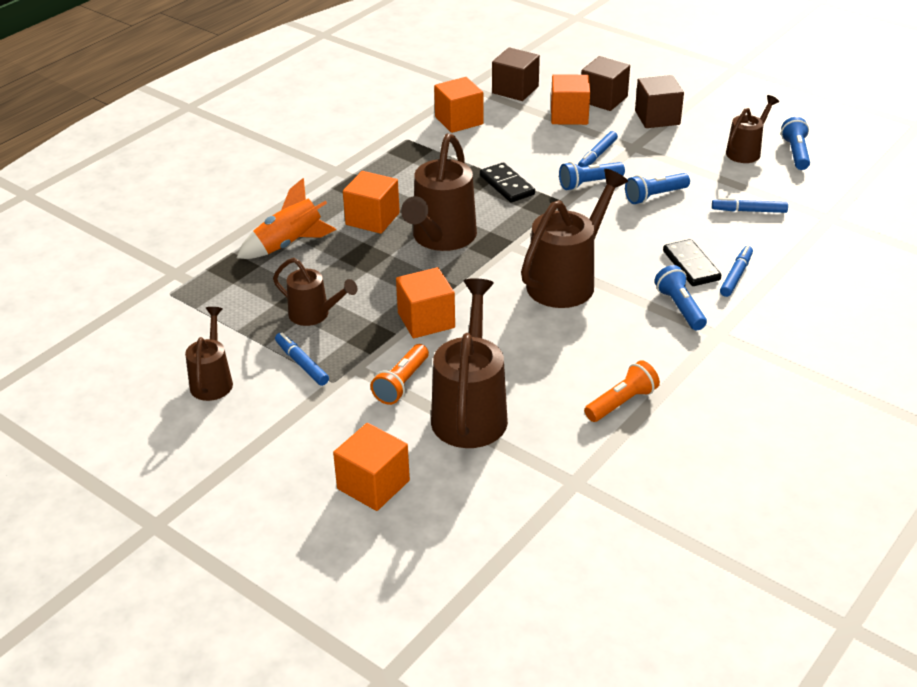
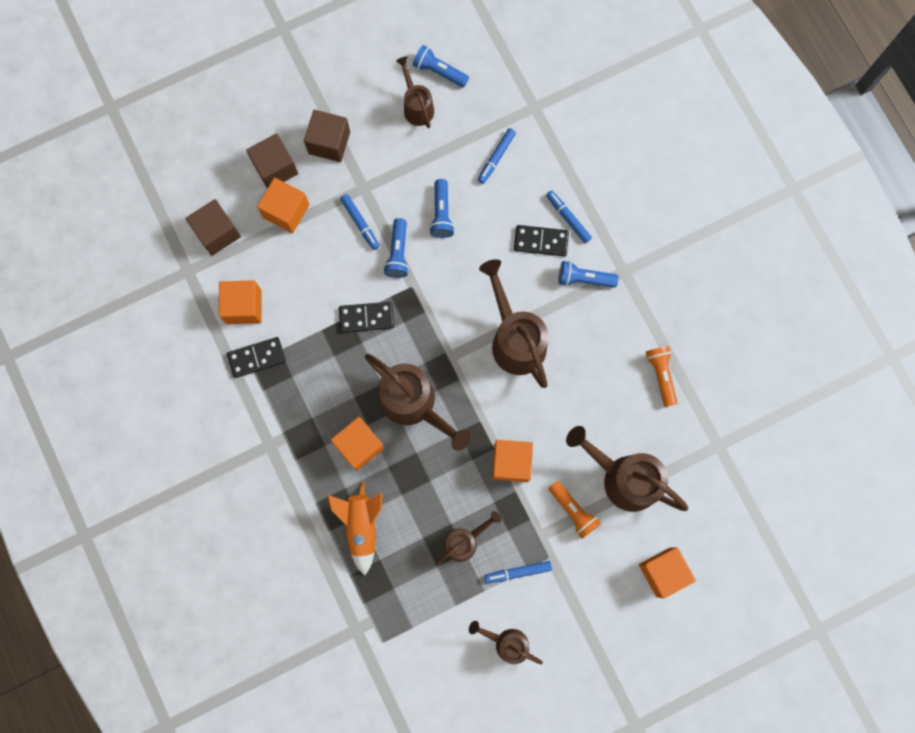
camera: 65 degrees left, 40 degrees up
none -> black domino [227,337,286,378]

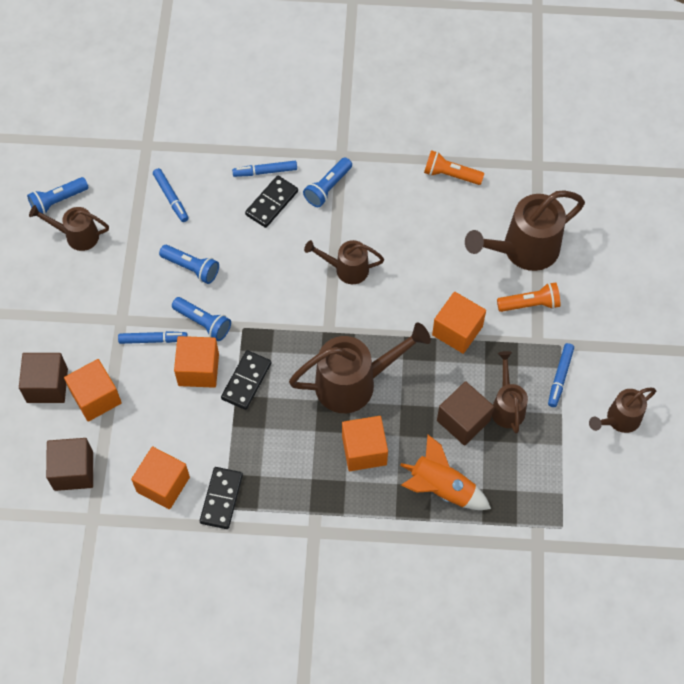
camera: 60 degrees left, 15 degrees down
brown cube [304,110,350,162] -> brown cube moved to [437,381,494,446]
brown watering can [479,259,548,388] -> brown watering can [304,240,384,284], size x0.58
orange cube [639,547,696,599] -> orange cube moved to [174,336,219,388]

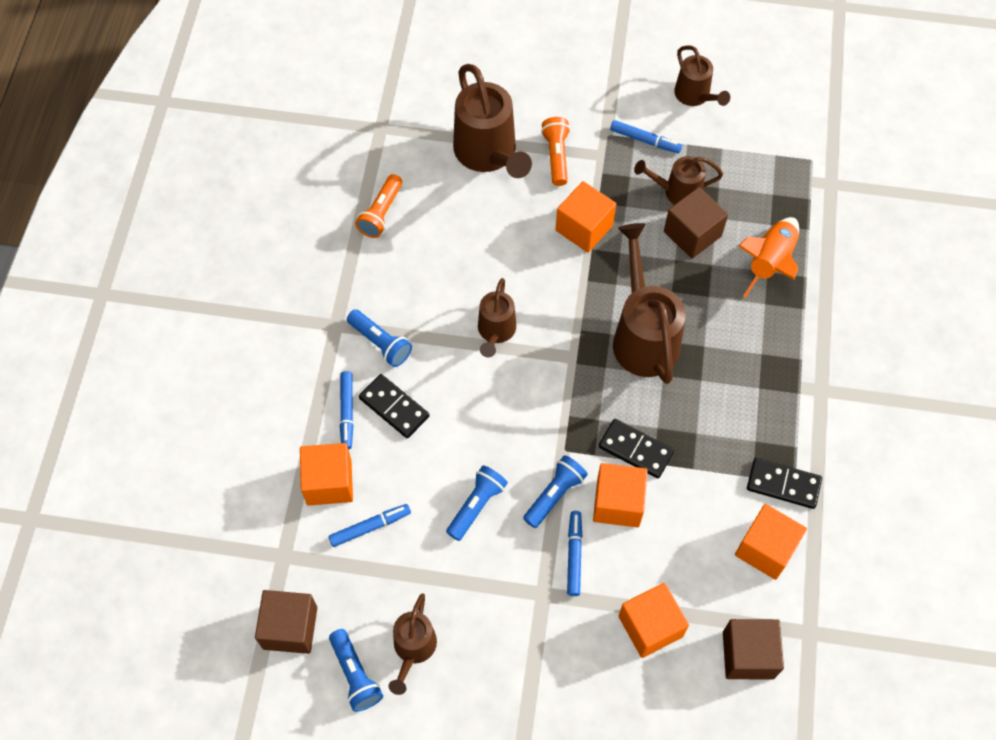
camera: 85 degrees left, 0 degrees up
brown cube [19,353,68,403] -> brown cube moved to [255,590,317,654]
orange cube [342,416,388,471] -> orange cube moved to [300,443,353,506]

